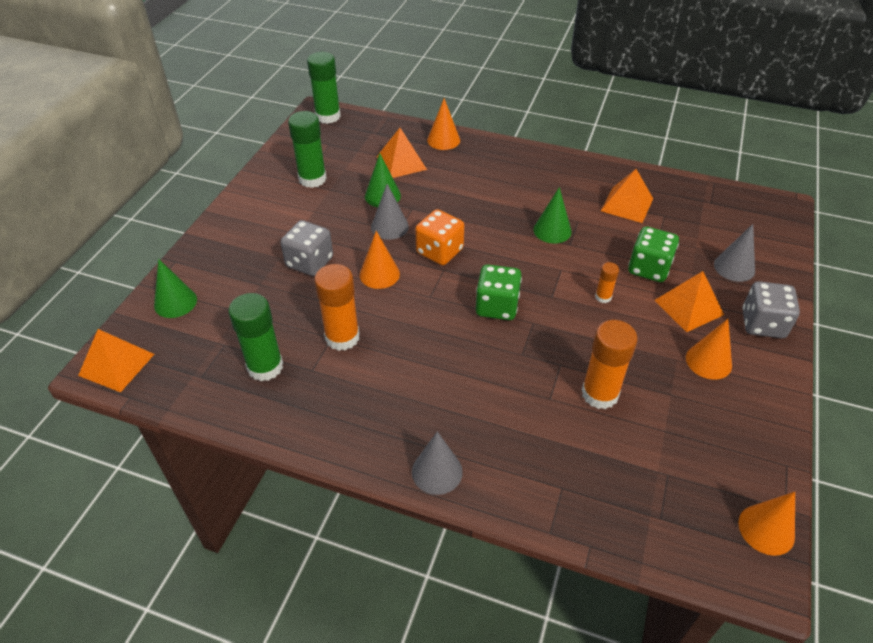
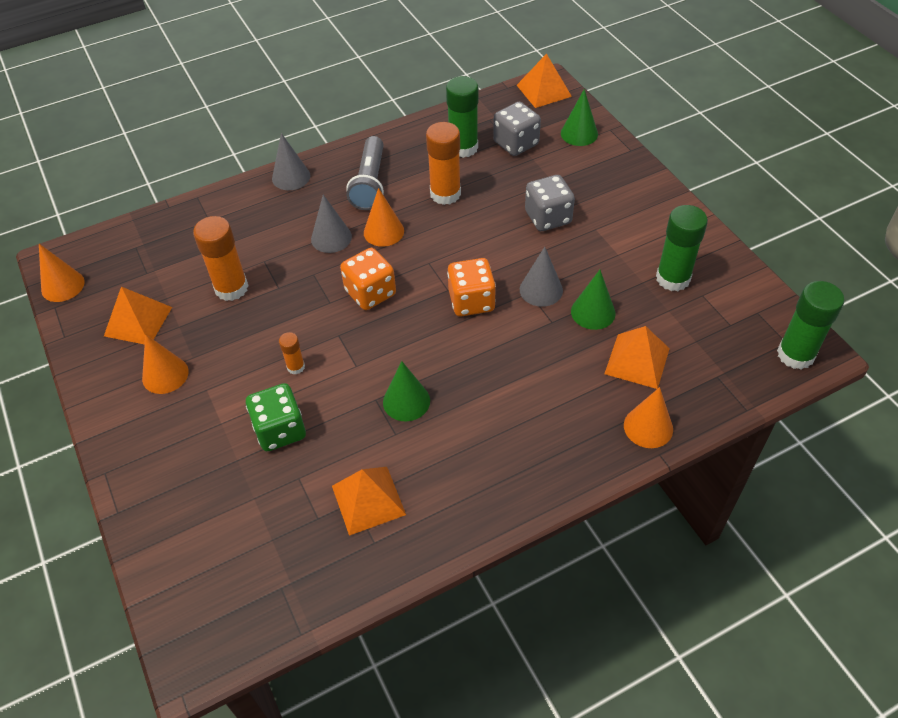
camera: 135 degrees right, 5 degrees up
orange cone [360,231,400,289] -> orange cone moved to [364,188,404,247]
green dice [476,264,522,320] -> orange dice [340,248,396,310]
orange pyramid [654,271,724,332] -> orange pyramid moved to [104,287,172,345]
grey cone [714,224,755,282] -> grey cone moved to [311,195,352,253]
grey dice [743,281,800,338] -> grey dice moved to [493,102,541,156]
none -> grey flashlight [346,136,384,210]

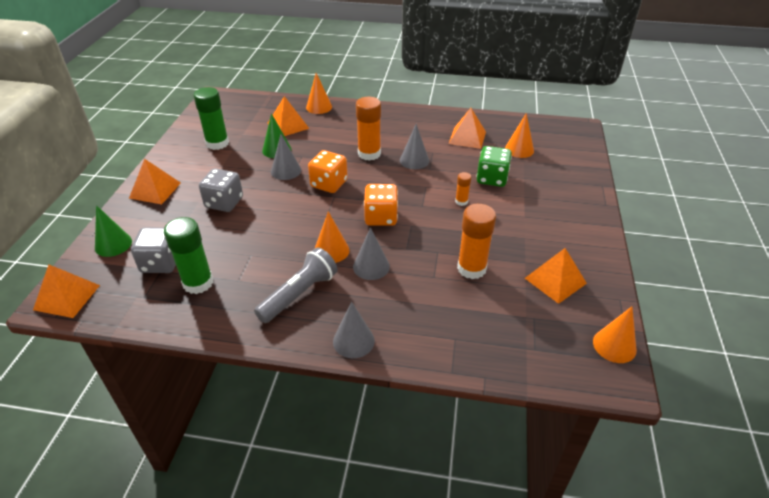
camera: 145 degrees left, 10 degrees down
orange cone [142,334,189,394] -> orange cone moved to [505,113,534,158]
green cone [383,361,430,421] -> grey cone [400,124,429,169]
orange glue stick [426,122,461,205] -> orange glue stick moved to [356,97,381,161]
green glue stick [777,281,844,370] -> none
none -> orange pyramid [129,159,181,204]

